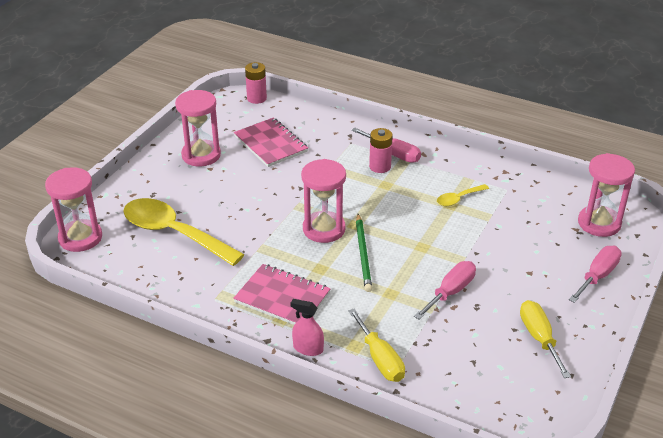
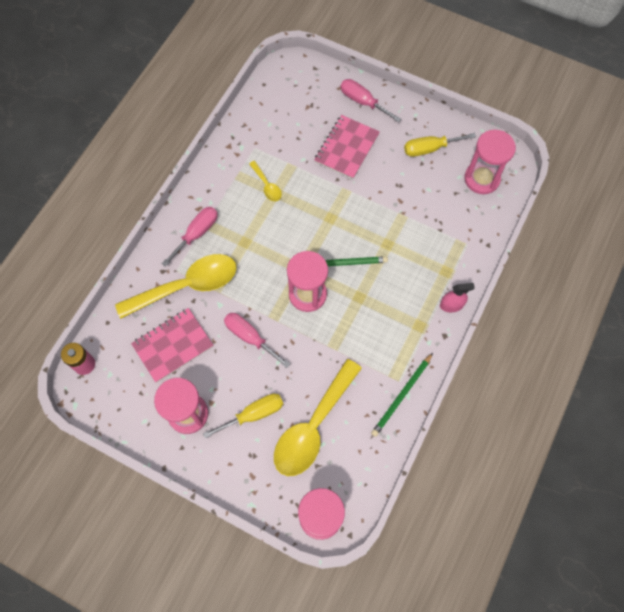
camera: 90 degrees left, 30 degrees up
pink notebook [233,264,331,325] -> pink notebook moved to [314,115,380,179]
pink spray bottle [290,299,324,356] -> pink spray bottle turned 120 degrees counterclockwise [440,283,475,312]
yellow screwdriver [348,309,405,382] -> yellow screwdriver moved to [203,394,283,439]
pink battery [369,128,393,173] -> none
pink screwdriver [414,261,476,320] -> pink screwdriver moved to [224,313,290,368]
pink hourglass [578,153,635,237] -> pink hourglass moved to [464,130,516,194]
none -> yellow spoon [115,254,237,319]
none -> green pencil [371,353,433,437]

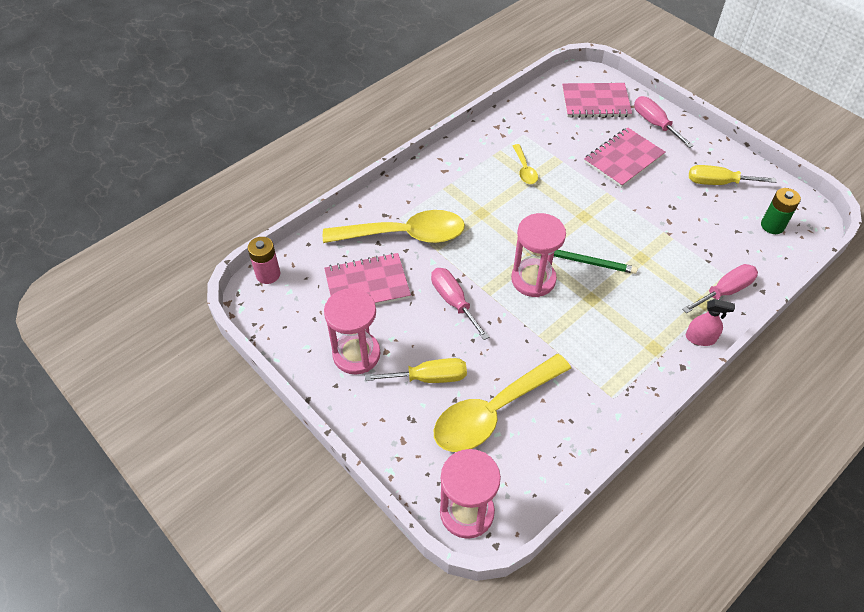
camera: 20 degrees right, 15 degrees down
pink screwdriver [161,207,218,267] -> pink screwdriver moved to [682,264,758,313]
green pencil [371,353,433,437] -> none
pink hourglass [464,130,516,194] -> green battery [761,188,801,234]
none -> pink notebook [562,83,632,118]

